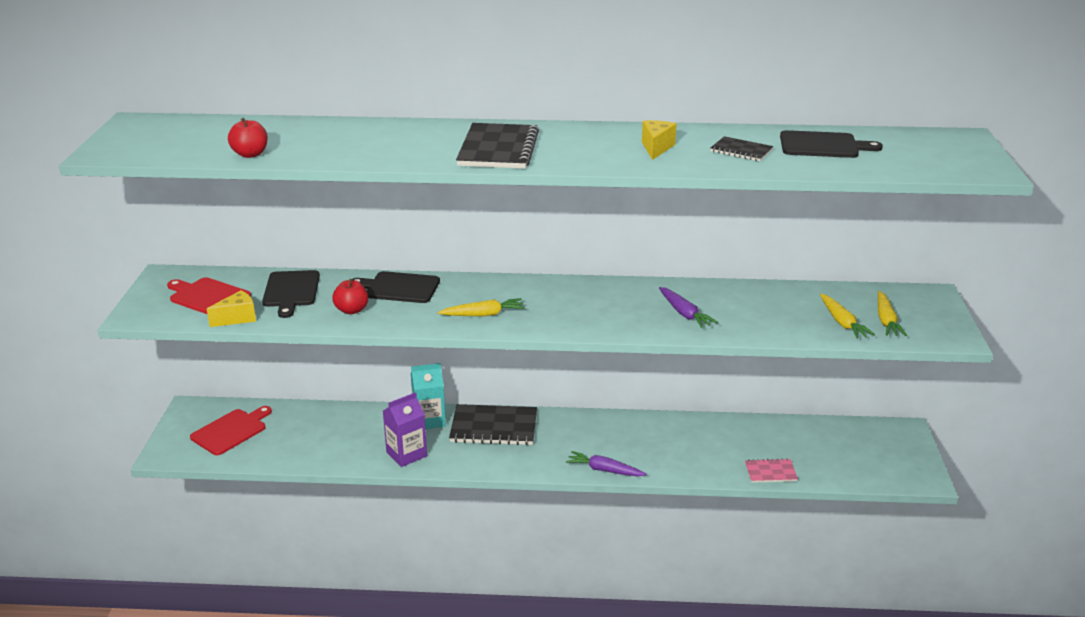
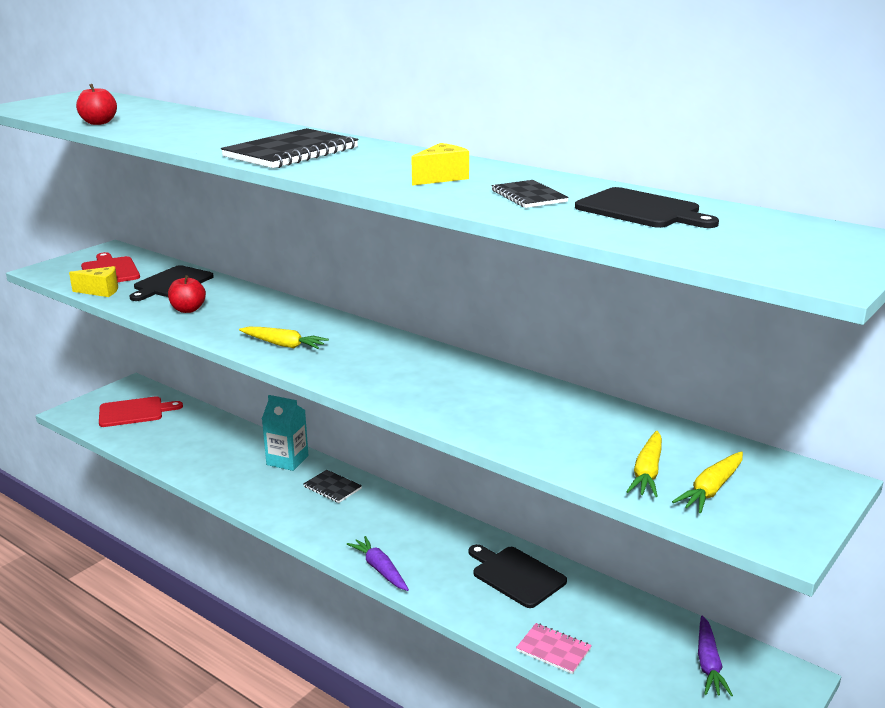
camera: 35 degrees right, 5 degrees down
black cutting board [352,271,440,303] -> black cutting board moved to [469,544,567,608]
purple carton [383,392,427,467] -> none
black notebook [449,404,537,445] -> black notebook [303,470,362,503], size x0.53
purple carrot [659,287,718,328] -> purple carrot moved to [698,616,733,696]

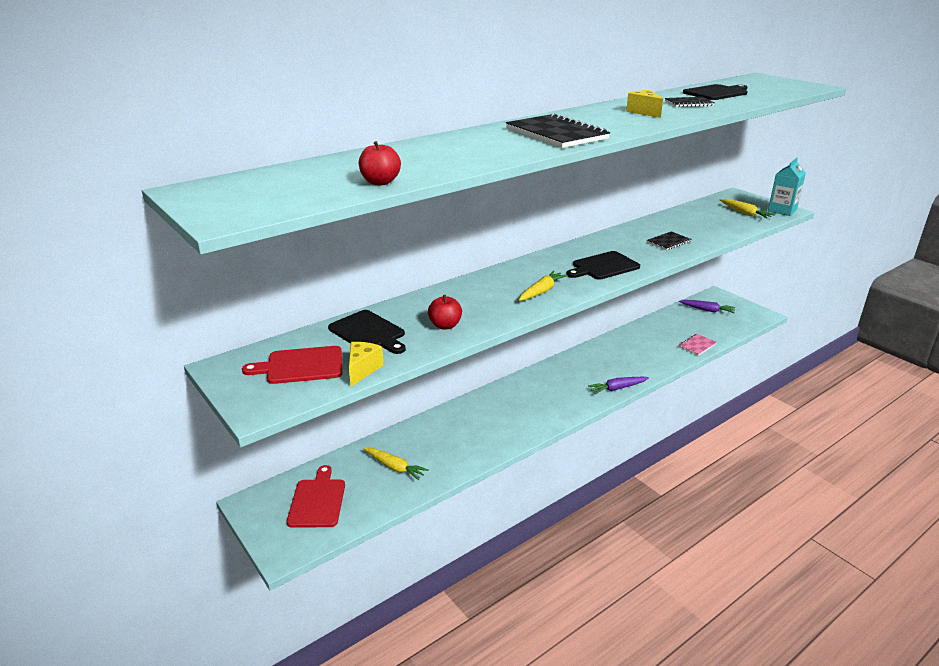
camera: 75 degrees left, 5 degrees up
turquoise carton [262,395,309,471] -> turquoise carton moved to [768,158,806,216]
black notebook [303,470,362,503] -> black notebook moved to [647,231,692,250]
black cutting board [469,544,567,608] -> black cutting board moved to [566,251,640,280]
yellow carrot [626,431,662,497] -> yellow carrot moved to [363,448,429,480]

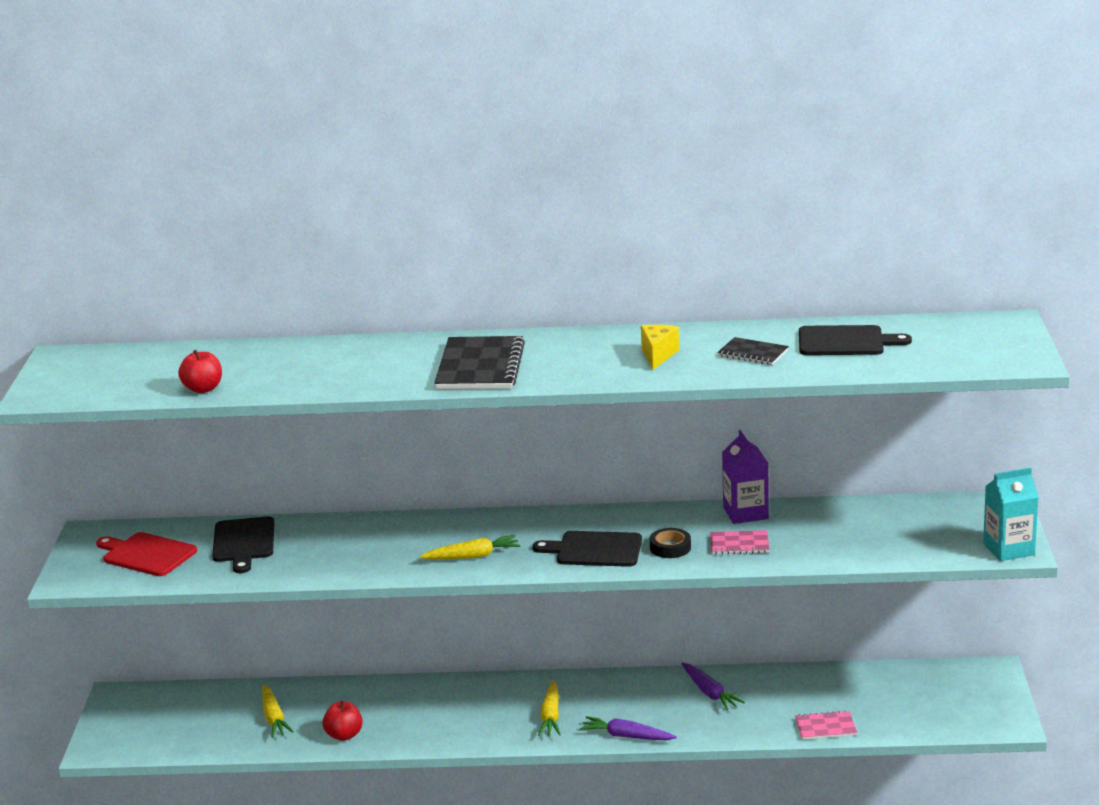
camera: 40 degrees right, 5 degrees down
red cutting board [287,465,345,528] -> none
yellow cheese [349,342,384,386] -> none
red apple [428,295,462,330] -> red apple moved to [322,701,363,741]
black notebook [647,231,692,250] -> pink notebook [710,530,770,555]
purple carrot [679,300,735,313] -> purple carrot moved to [681,663,745,710]
yellow carrot [719,199,775,218] -> yellow carrot moved to [538,680,561,736]
none -> black tape [650,528,691,558]
none -> purple carton [722,430,769,524]

